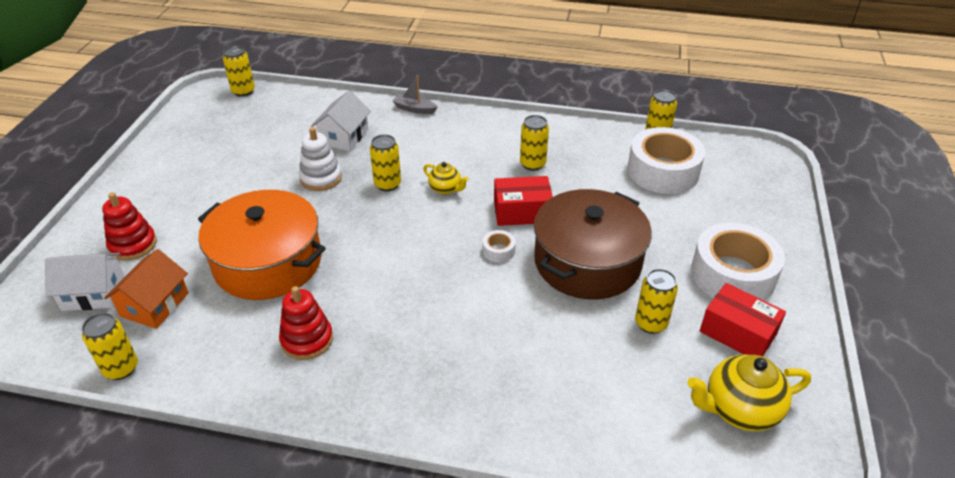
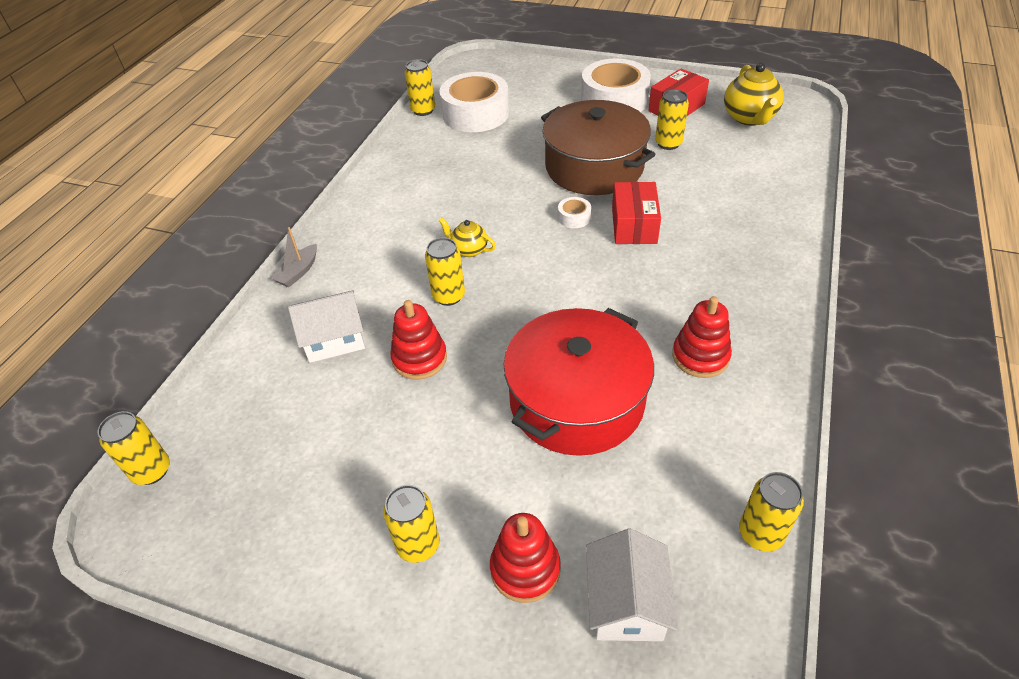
camera: 80 degrees left, 5 degrees up
orange house [104,249,189,329] -> none
orange pot [198,190,326,300] -> red pot [504,308,654,456]
white stacking toy [299,127,342,191] -> red stacking toy [390,300,447,380]
white house [311,91,371,151] -> white house turned 45 degrees counterclockwise [288,290,365,363]
yellow teapot [423,162,469,195] -> yellow teapot turned 105 degrees counterclockwise [438,217,496,257]
red box [494,176,553,226] -> red box moved to [612,182,661,244]
yellow can [520,115,549,171] -> yellow can moved to [383,485,440,563]

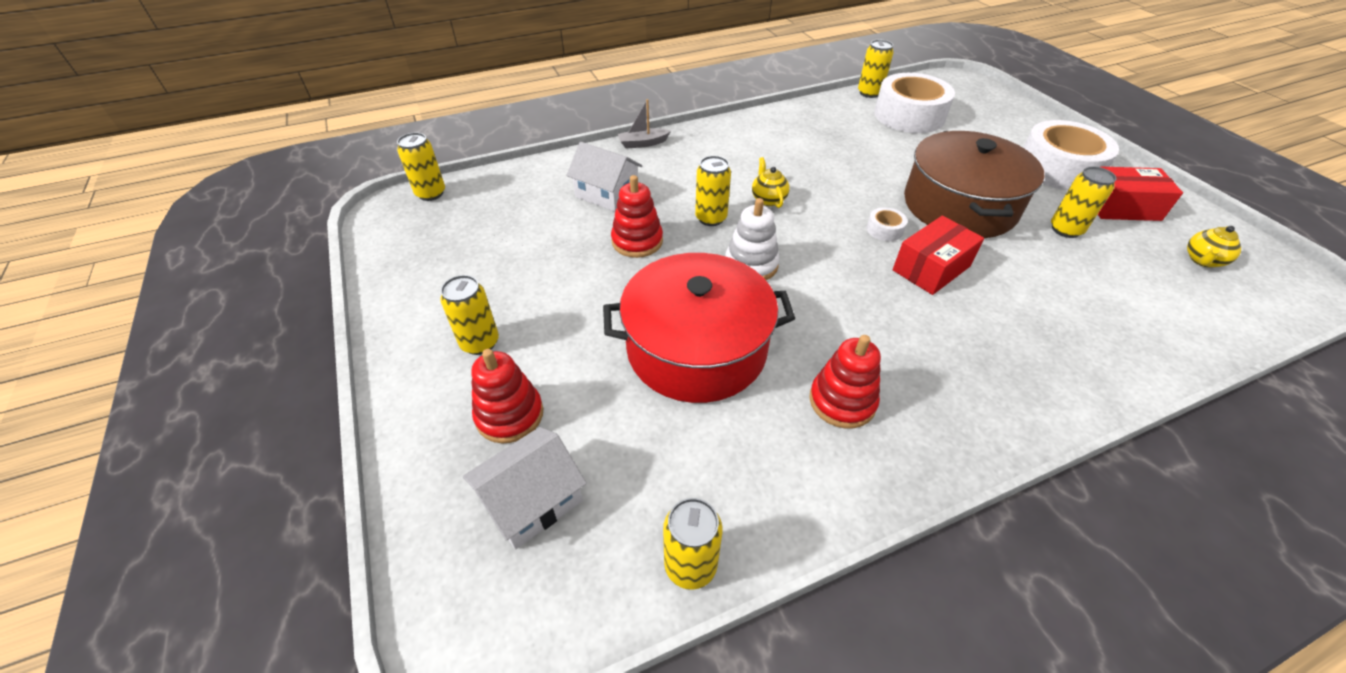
camera: 45 degrees right, 0 degrees up
yellow teapot [724,63,784,126] -> yellow teapot [1187,226,1241,268], size x0.56
none -> white stacking toy [725,198,780,280]

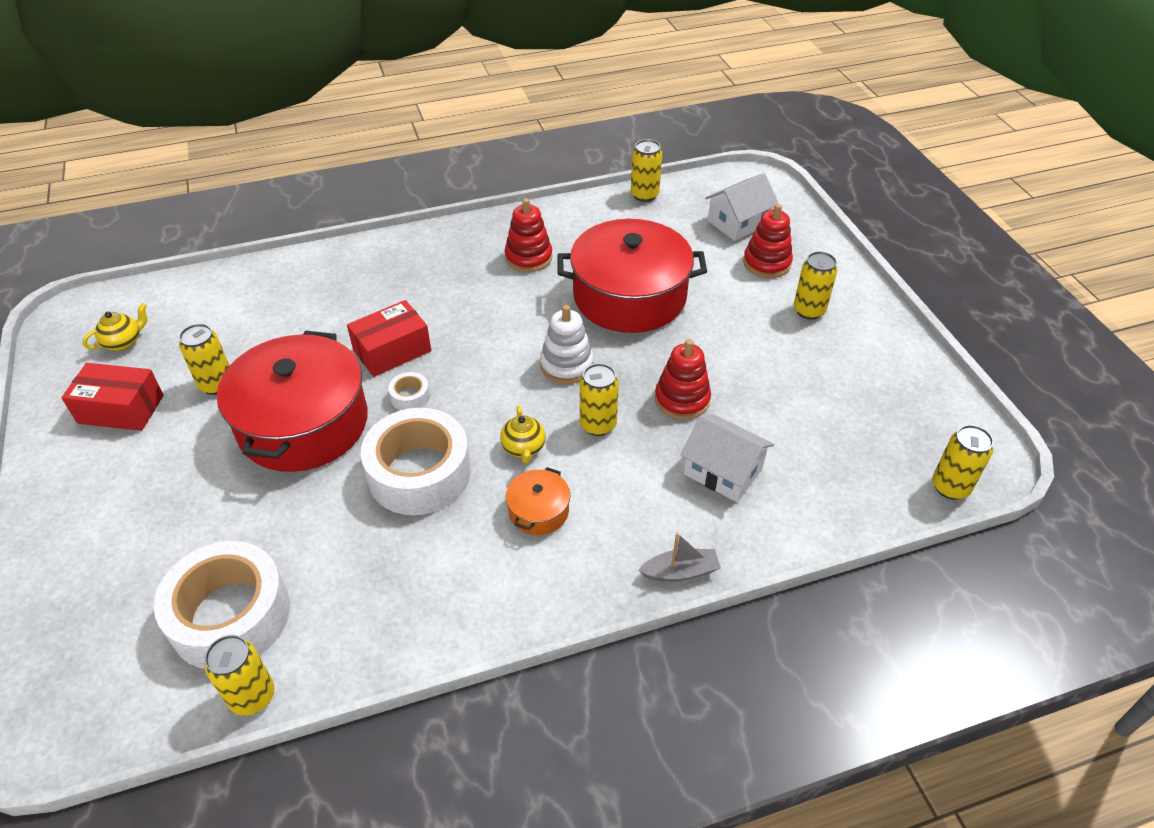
camera: 175 degrees left, 0 degrees up
brown pot [904,131,1045,238] -> red pot [217,331,368,472]
white tape [1023,120,1119,190] -> white tape moved to [361,408,471,515]
none -> orange pot [506,467,570,535]

